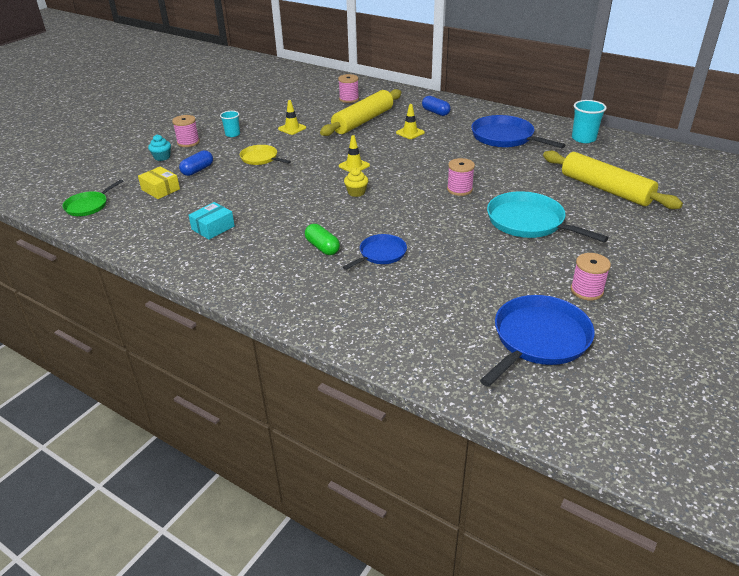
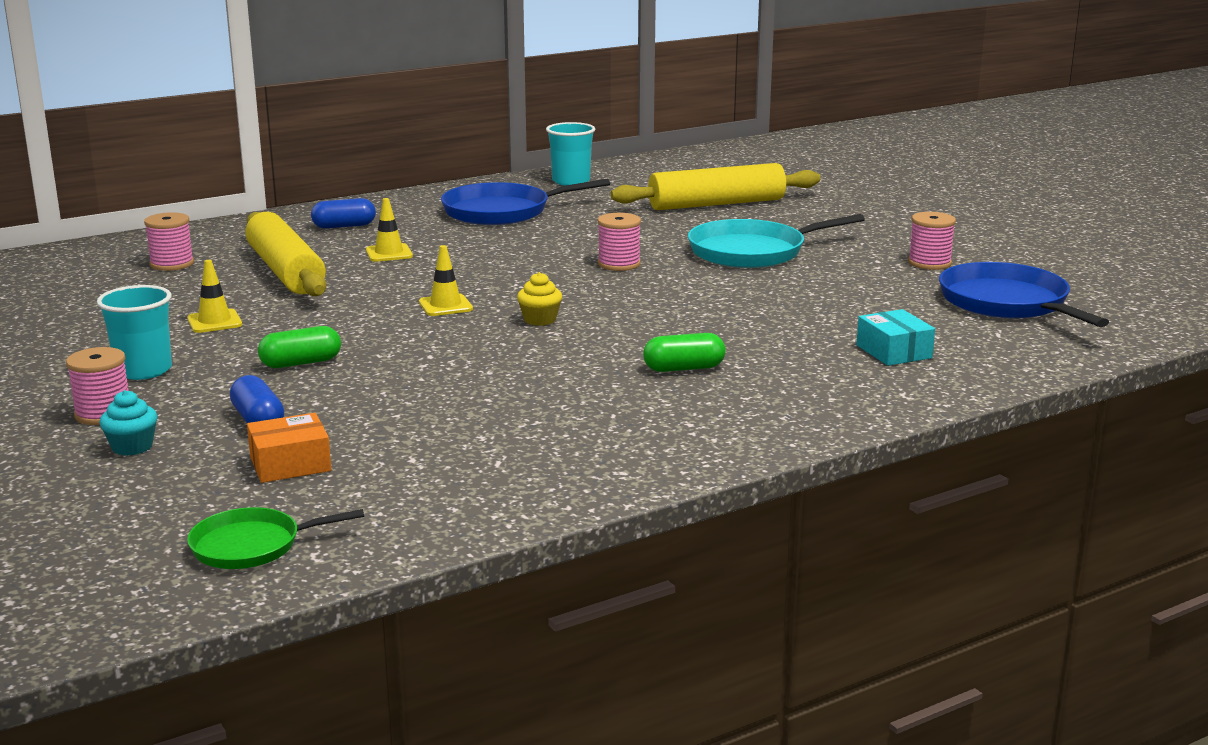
camera: 65 degrees left, 15 degrees down
green pan [62,179,123,216] -> green pan turned 105 degrees clockwise [187,507,364,569]
yellow box [138,167,180,199] -> orange box [247,413,331,483]
turquoise box [188,202,235,240] -> turquoise box moved to [856,309,935,366]
turquoise cup [220,111,240,137] -> turquoise cup [97,285,172,380], size x1.56
yellow pan [240,145,291,165] -> green capsule [258,326,341,368]
blue pan [343,234,407,270] -> none

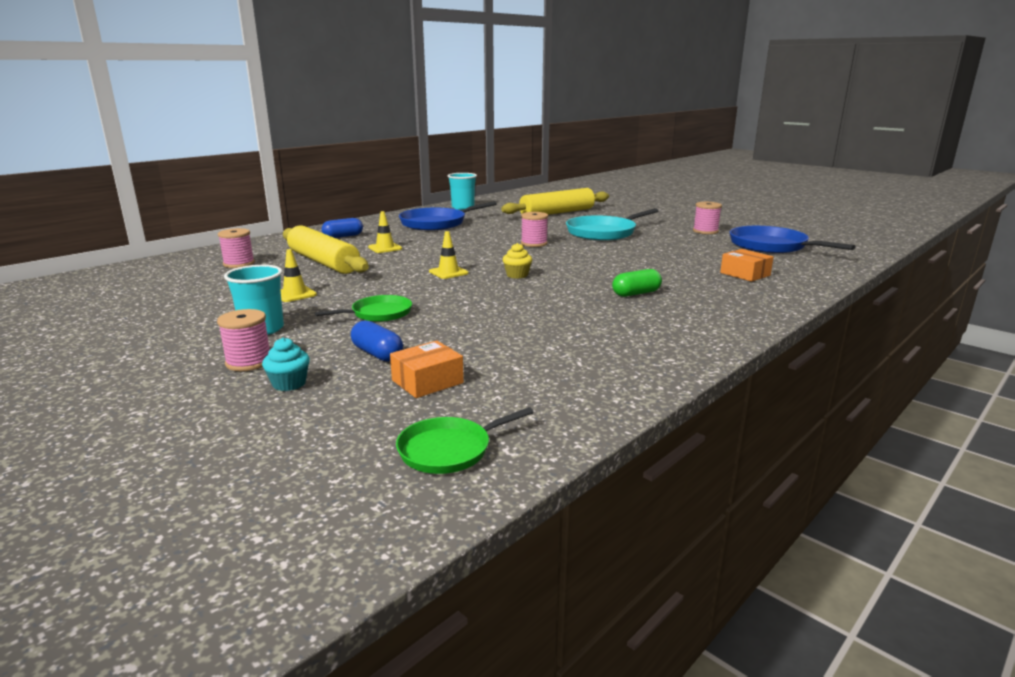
camera: 15 degrees left, 0 degrees up
green capsule [258,326,341,368] -> green pan [315,295,412,322]
turquoise box [856,309,935,366] -> orange box [720,249,774,282]

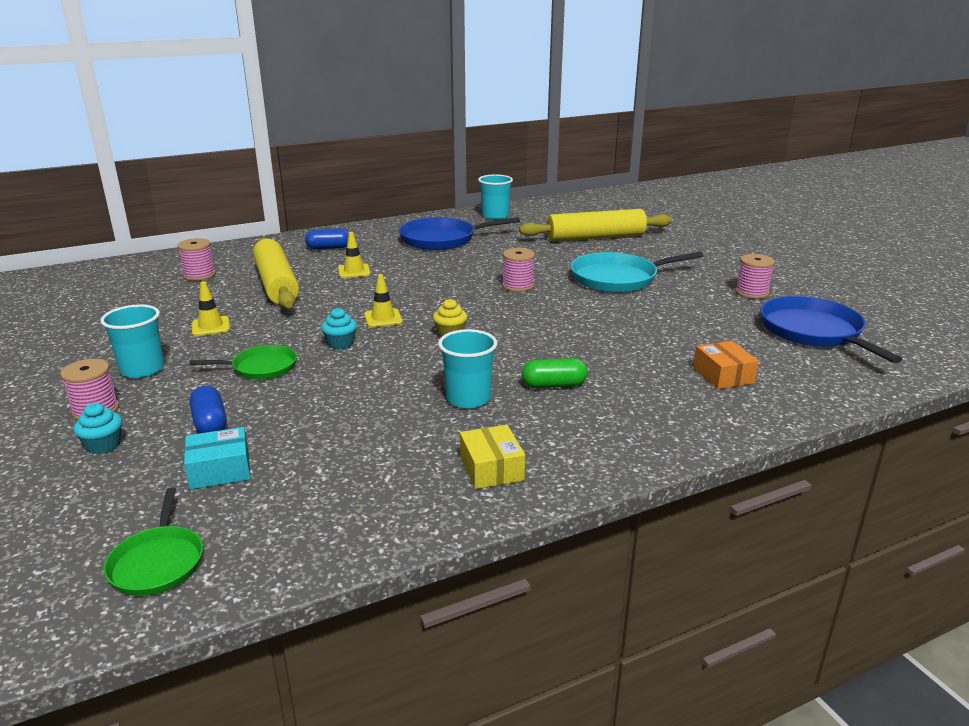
camera: 20 degrees right, 5 degrees up
orange box [390,341,464,398] -> turquoise box [184,427,250,490]
green pan [396,407,534,474] -> green pan turned 90 degrees counterclockwise [104,488,203,596]
none -> turquoise cupcake [321,308,357,349]
none -> turquoise cup [438,329,497,409]
none -> yellow box [460,425,525,489]

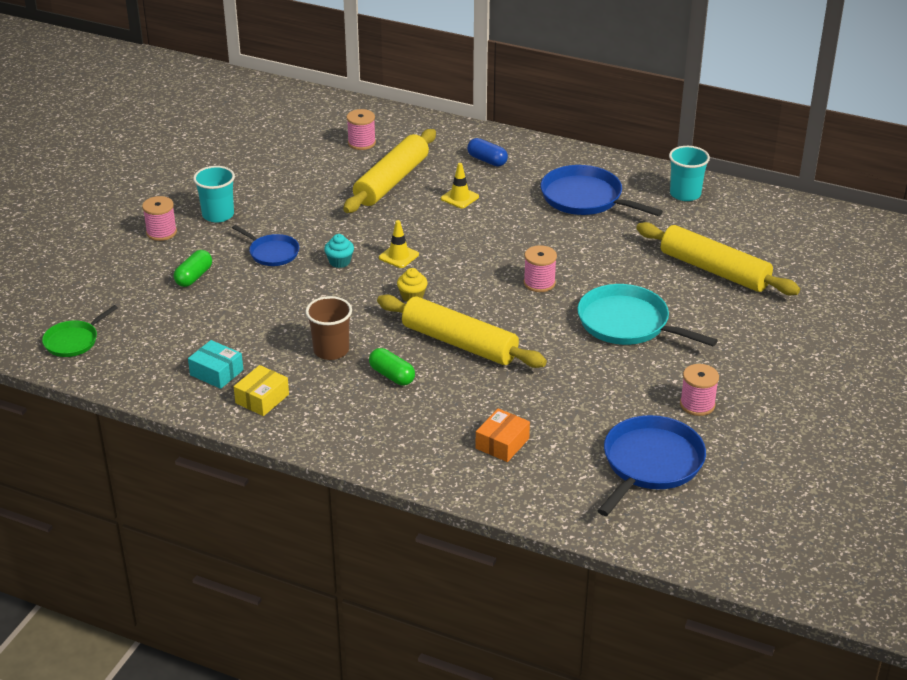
camera: 50 degrees right, 10 degrees up
turquoise cupcake [74,403,122,455] -> none
turquoise box [184,427,250,490] -> turquoise box moved to [188,340,243,389]
green pan [190,345,297,380] -> blue pan [232,225,299,266]
blue capsule [190,386,227,433] -> green capsule [174,250,212,287]
yellow traffic cone [192,281,230,336] -> none
turquoise cup [438,329,497,409] -> brown cup [305,296,352,360]
none -> yellow rolling pin [377,295,547,368]

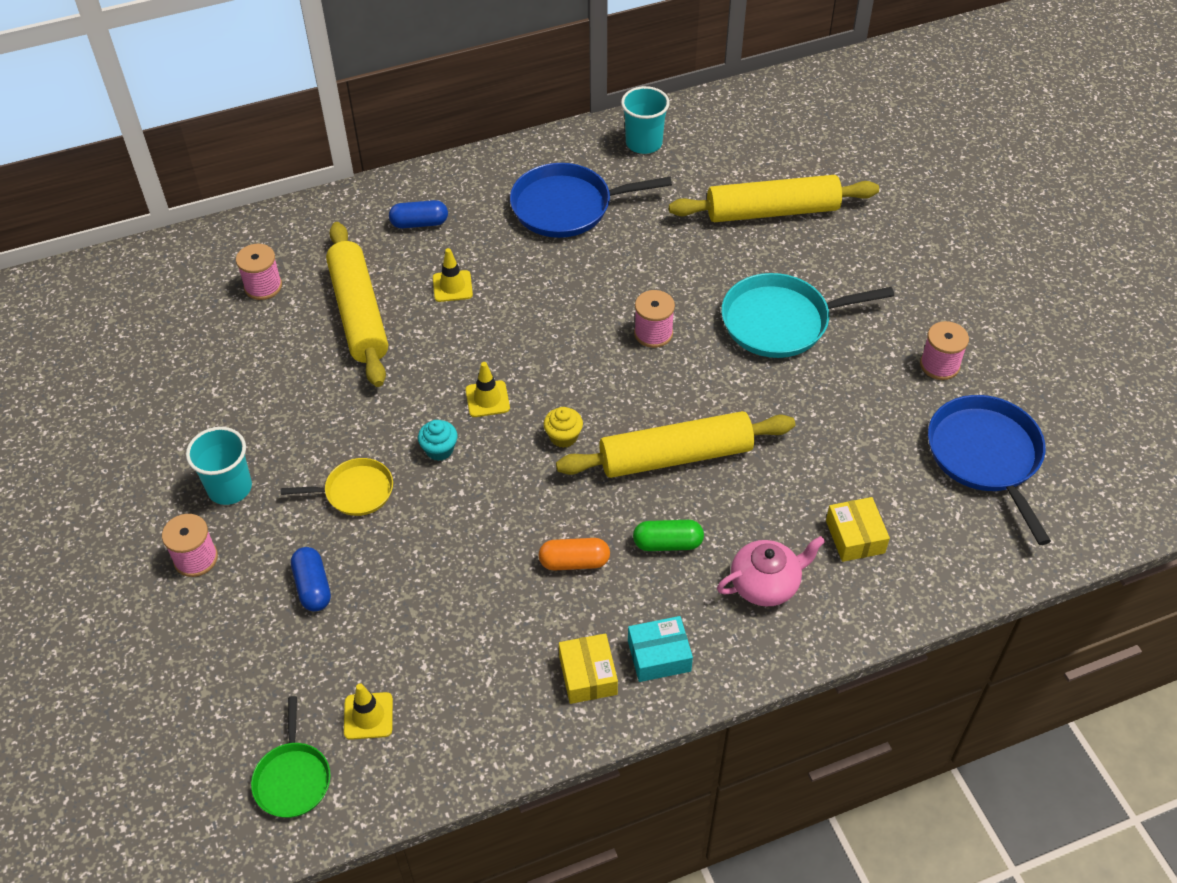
camera: 45 degrees left, 15 degrees up
green capsule [174,250,212,287] -> blue capsule [291,547,331,612]
turquoise box [188,340,243,389] -> turquoise box moved to [628,616,693,682]
blue pan [232,225,299,266] -> yellow pan [281,458,393,516]
brown cup [305,296,352,360] -> orange capsule [539,538,610,570]
orange box [476,408,530,462] -> yellow box [826,497,890,562]
none -> yellow traffic cone [344,683,393,740]
none -> pink teapot [717,536,825,606]

